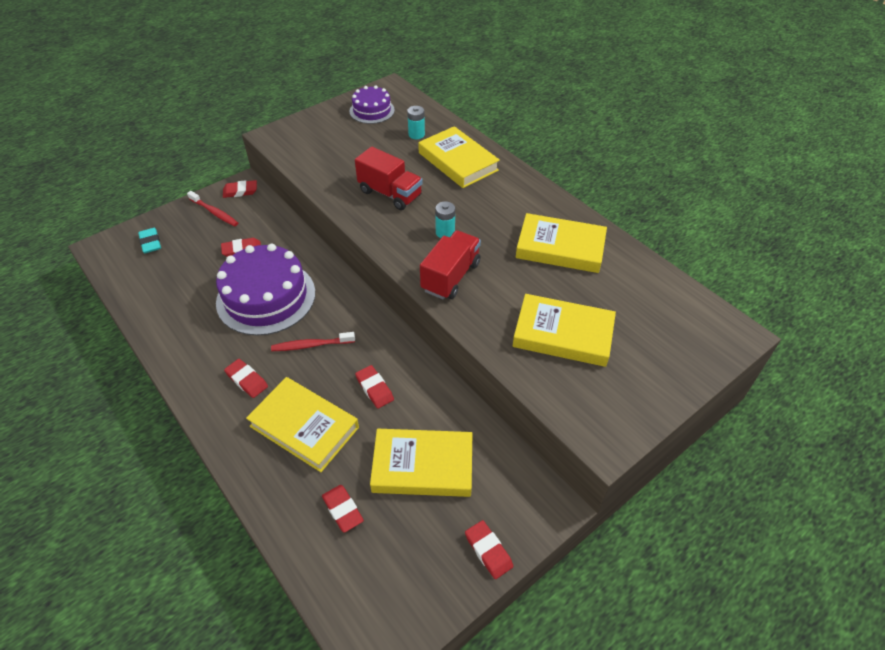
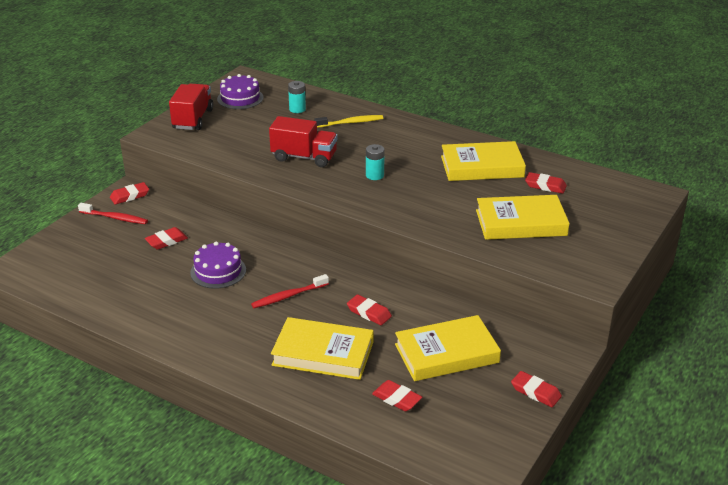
camera: 20 degrees left, 15 degrees down
turquoise eraser [138,228,161,253] -> none
purple cake [216,244,315,336] -> purple cake [190,241,246,289], size x0.55
red eraser [224,359,268,398] -> red eraser moved to [525,172,567,194]
yellow book [418,126,500,188] -> yellow toothbrush [314,115,383,128]
red truck [420,230,481,299] -> red truck moved to [169,84,213,130]

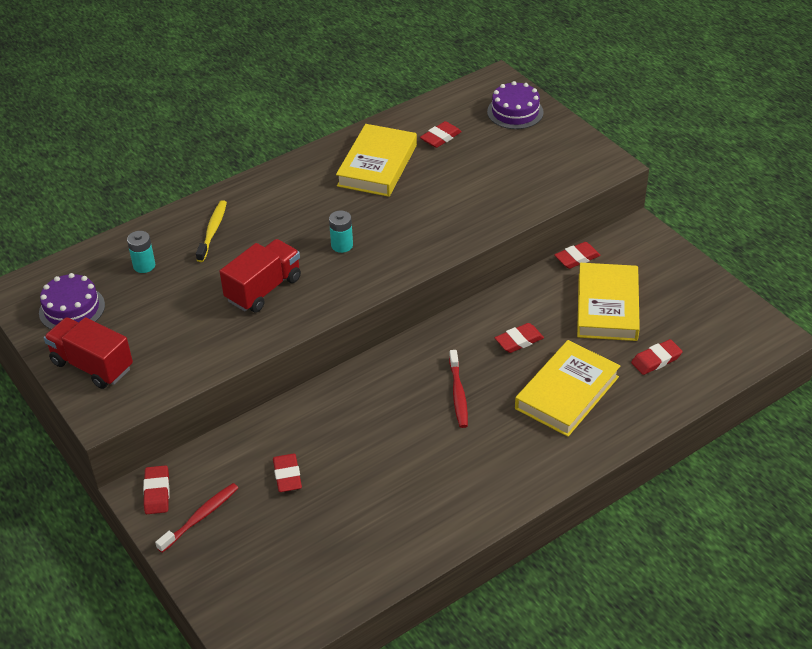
camera: 65 degrees left, 10 degrees up
purple cake [190,241,246,289] -> purple cake moved to [487,81,544,129]
yellow book [476,195,570,240] -> none
red eraser [511,371,562,407] -> red eraser moved to [554,242,601,269]

